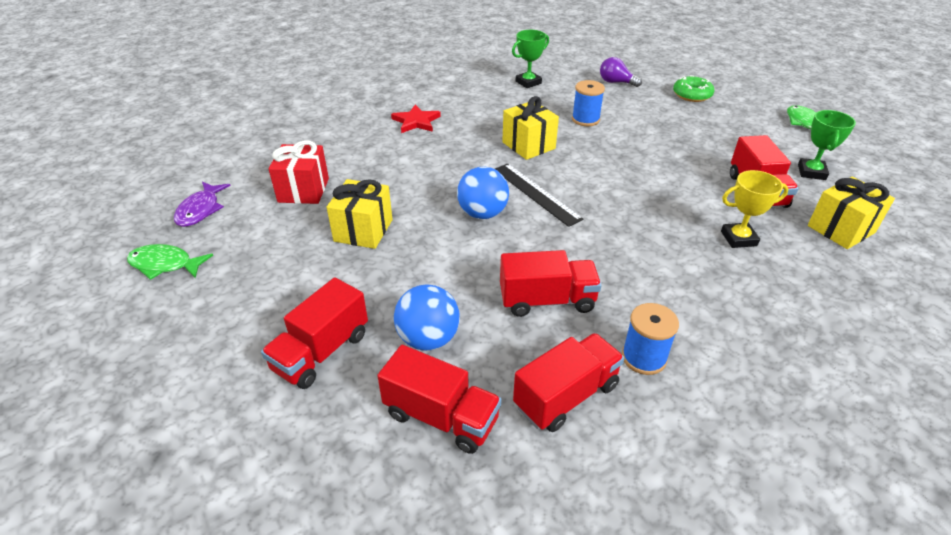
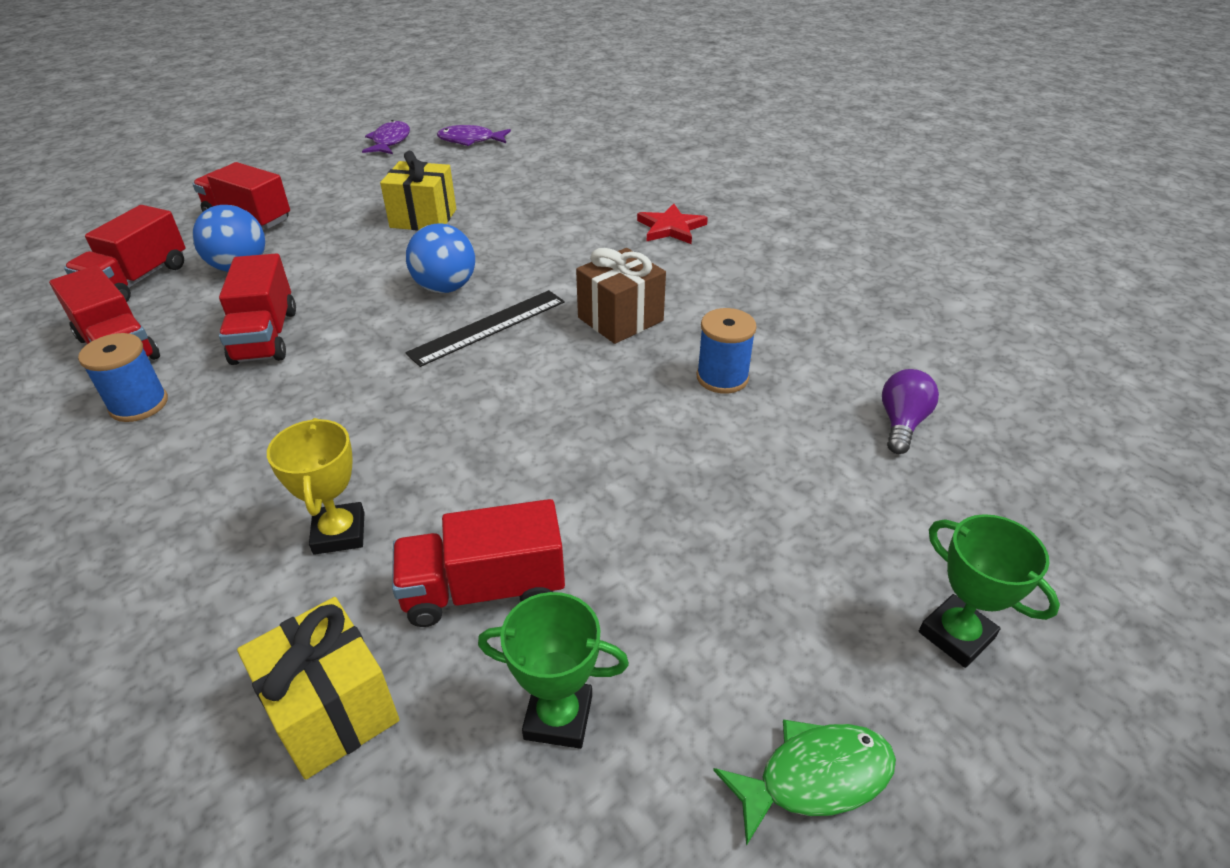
camera: 85 degrees right, 0 degrees up
green fish [127,244,213,280] -> purple fish [362,120,410,154]
red gift [269,140,329,204] -> none
yellow gift [502,96,559,160] -> brown gift [576,248,666,344]
green trophy [512,30,549,88] -> green trophy moved to [919,514,1060,668]
green donut [673,75,715,102] -> none

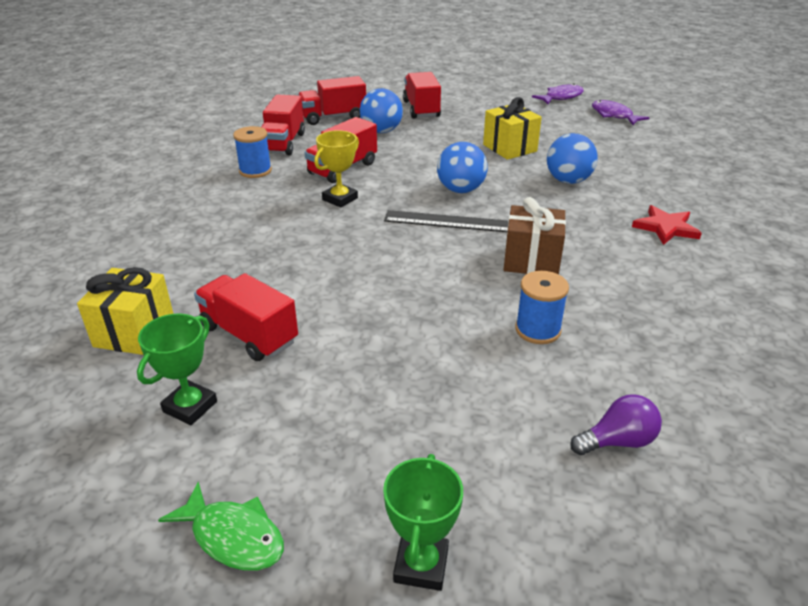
camera: 50 degrees right, 5 degrees down
yellow trophy [267,418,364,555] -> yellow trophy moved to [314,130,359,208]
green trophy [478,592,629,749] -> green trophy turned 60 degrees clockwise [137,313,217,425]
none -> blue ball [547,133,598,184]

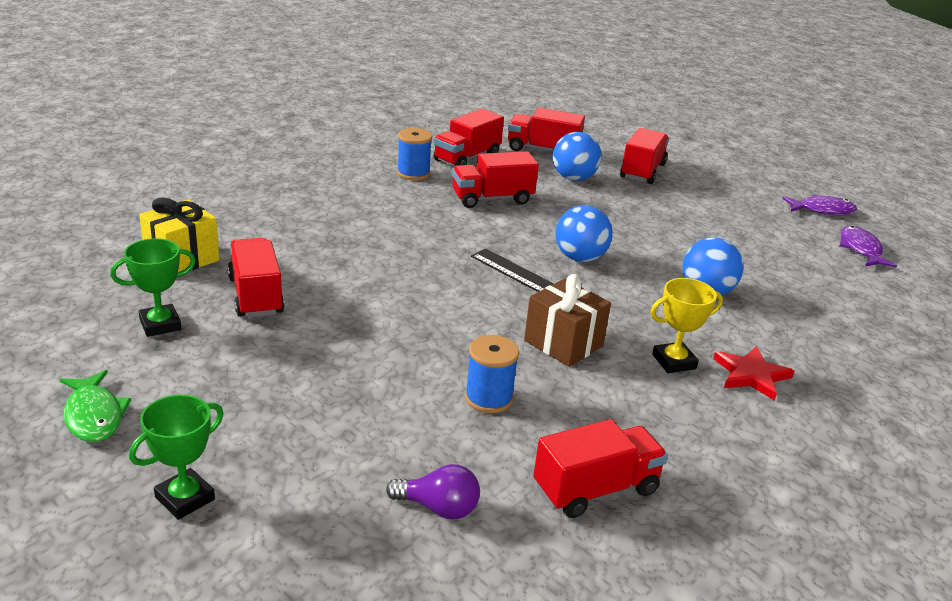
camera: 30 degrees right, 5 degrees down
yellow trophy [314,130,359,208] -> yellow trophy moved to [650,278,723,373]
yellow gift [483,97,542,160] -> none
none -> red truck [533,419,668,518]

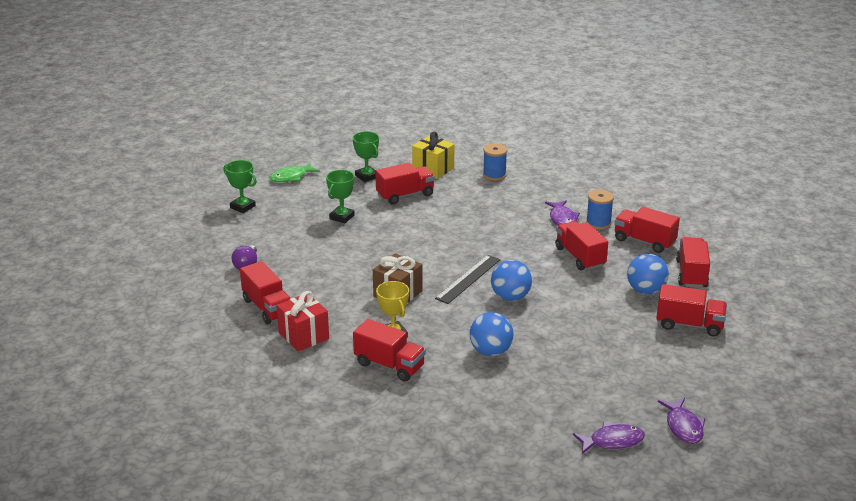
camera: 85 degrees right, 0 degrees up
blue spool [465,335,519,413] -> blue spool moved to [483,144,507,181]
red star [713,346,794,401] -> red truck [353,319,426,382]
none -> red gift [276,291,329,352]
none -> green trophy [326,170,355,223]
none -> purple fish [545,200,580,226]

